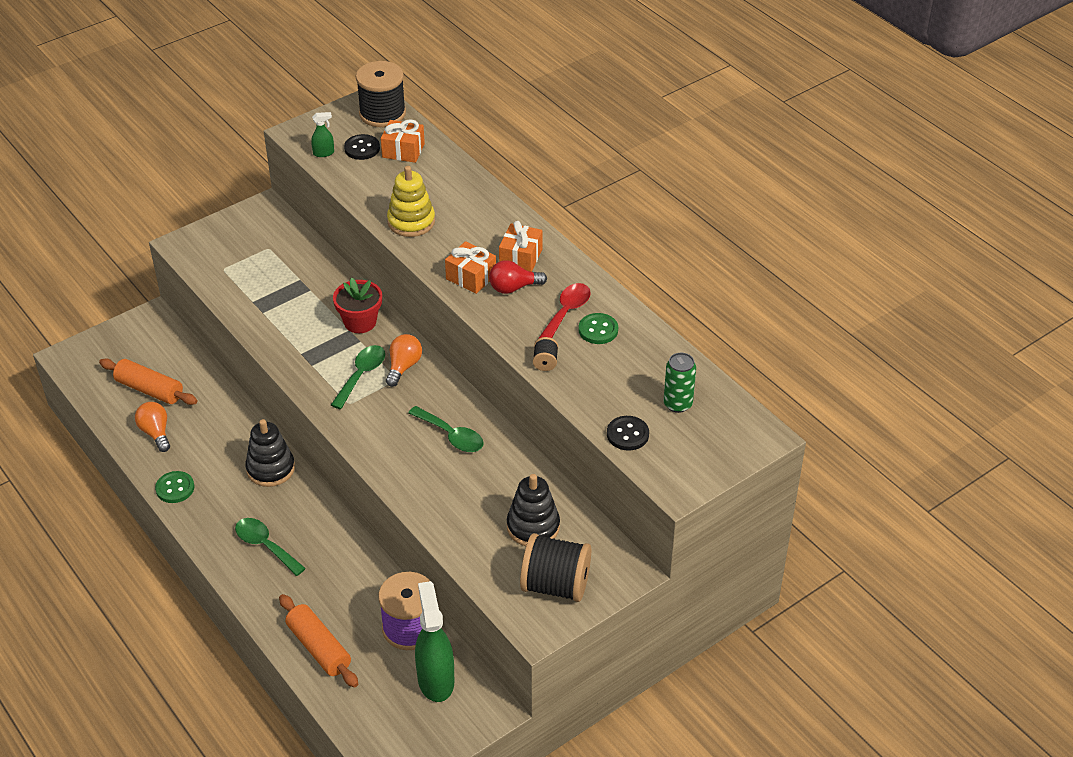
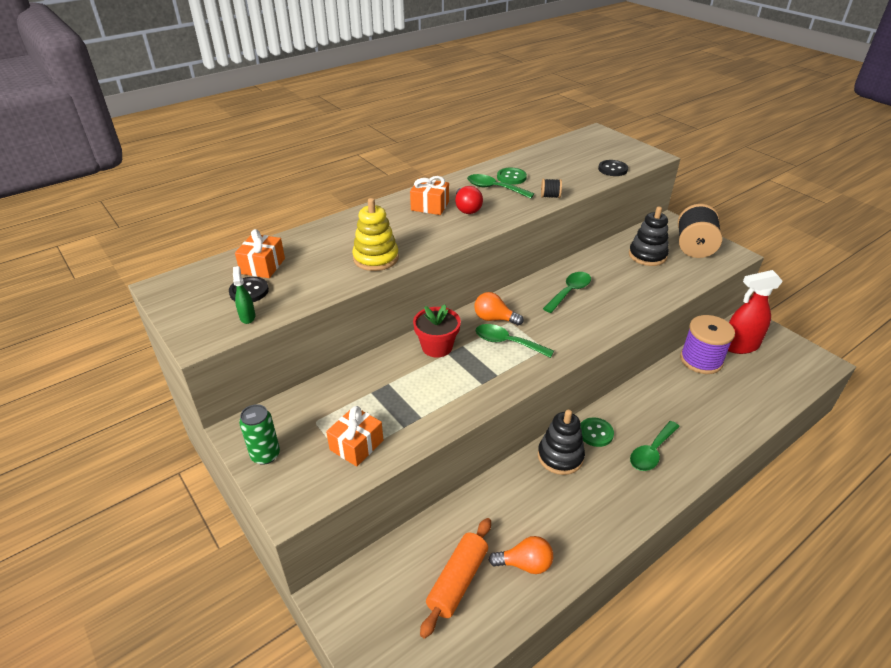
camera: 90 degrees left, 5 degrees down
orange light bulb [135,402,170,452] -> orange light bulb turned 150 degrees counterclockwise [489,536,553,574]
green button [155,471,194,503] -> green button moved to [581,417,614,447]
orange rolling pin [279,594,358,688] -> none
black spool [356,61,406,127] -> none
green spray bottle [415,581,454,702] -> red spray bottle [728,270,783,354]
orange gift [445,241,496,294] -> orange gift moved to [326,406,383,467]
red spoon [537,283,591,340] -> green spoon [467,174,534,199]
green can [664,353,696,413] -> green can moved to [239,404,280,465]

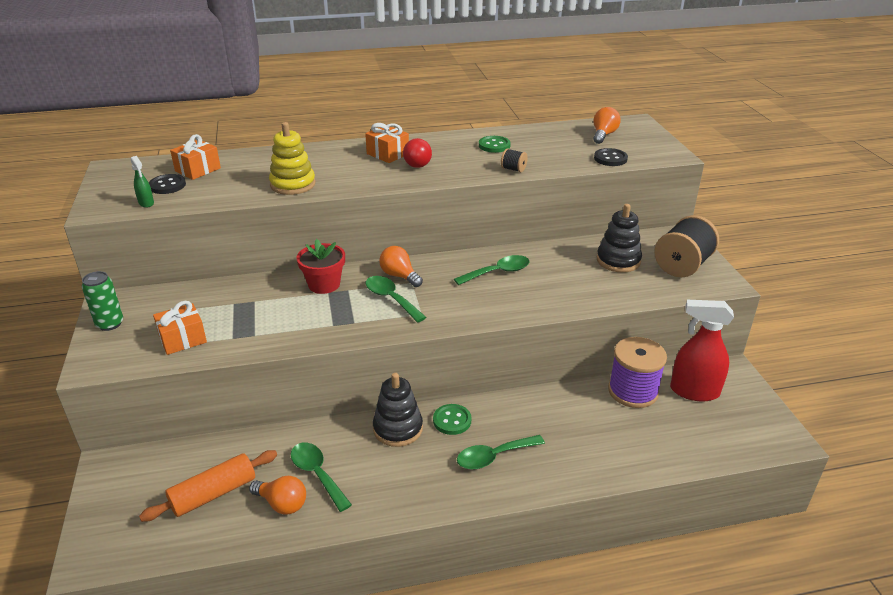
camera: 25 degrees right, 5 degrees down
green spray bottle [233,266,256,324] -> green spray bottle turned 135 degrees clockwise [131,156,154,208]
green spoon [467,174,534,199] -> green spoon moved to [291,442,352,512]
none -> orange light bulb [593,107,621,144]

